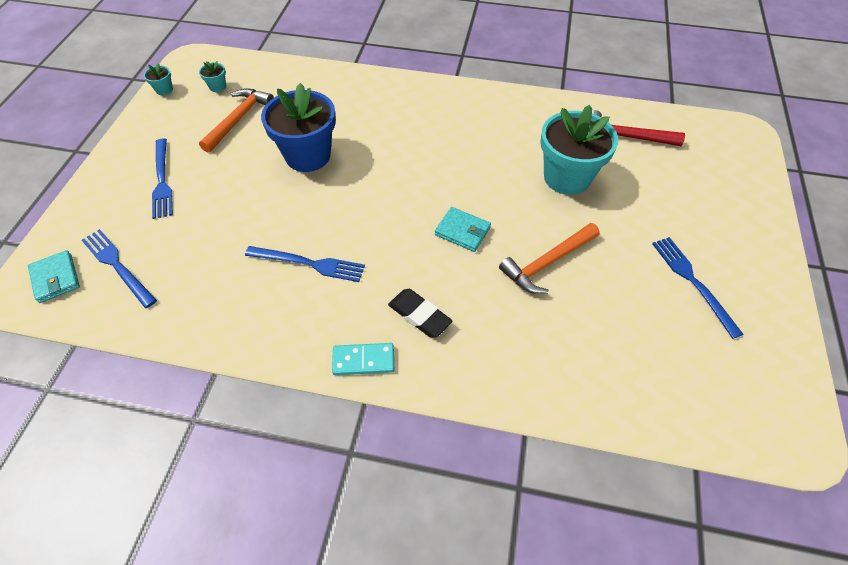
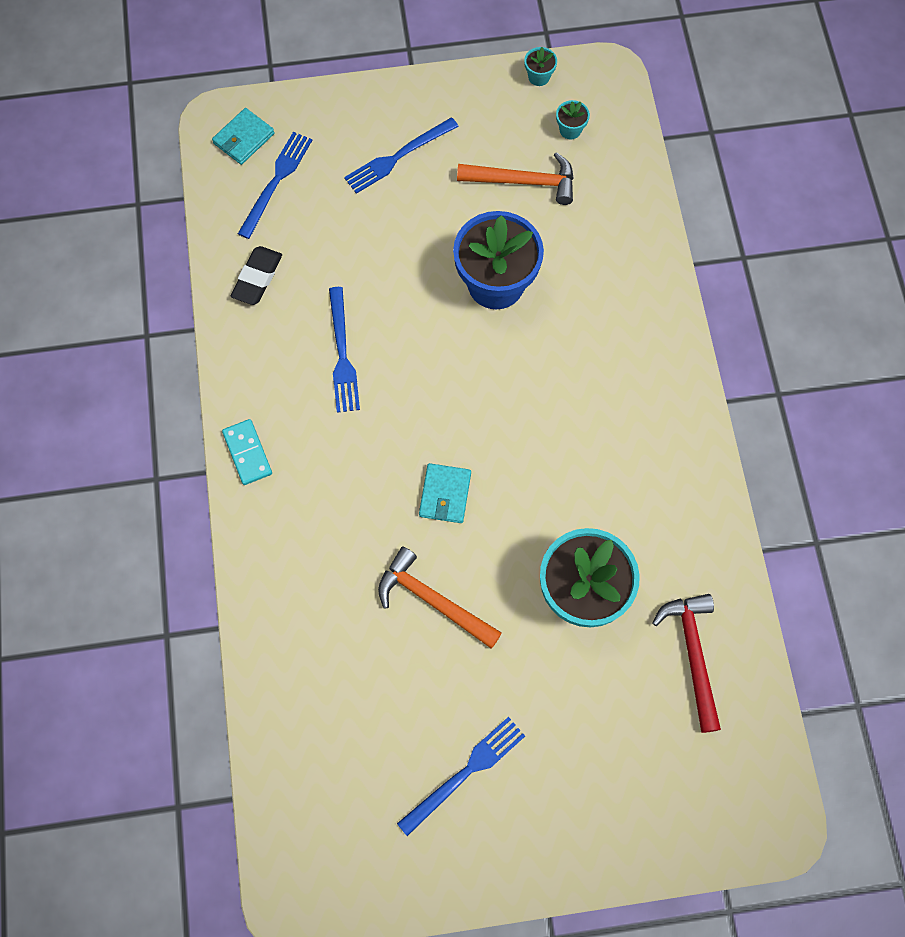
camera: 70 degrees right, 15 degrees up
black eraser [388,289,452,337] -> black eraser moved to [231,246,282,305]

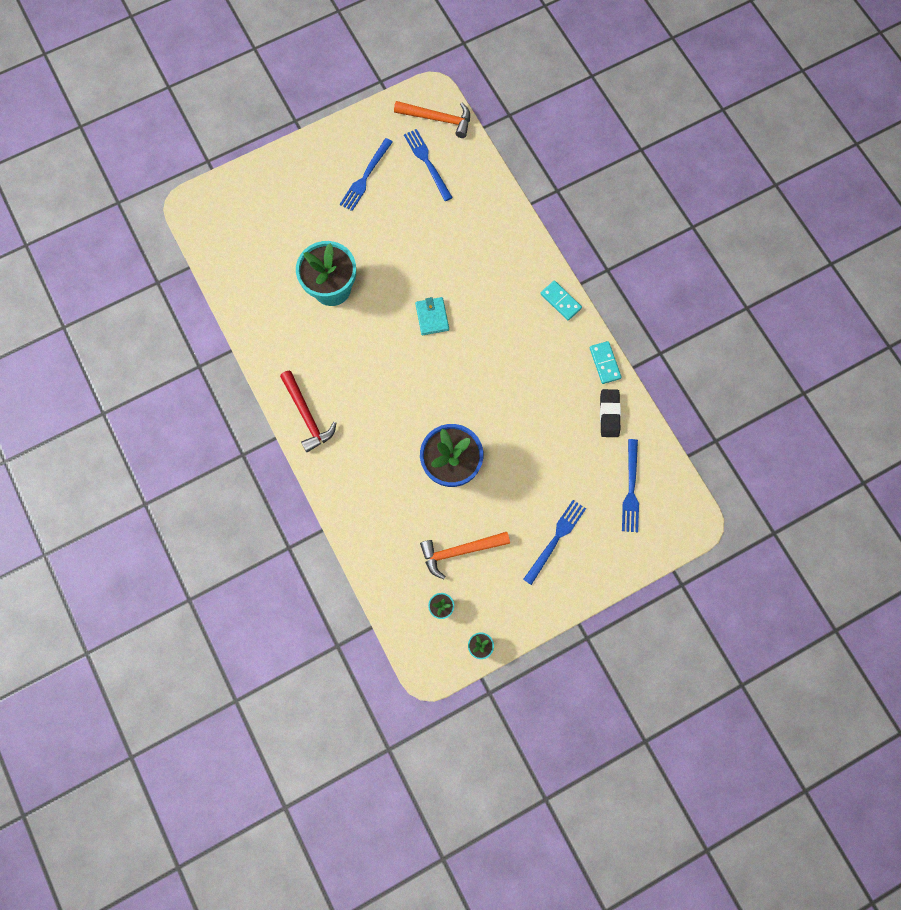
camera: 160 degrees right, 5 degrees up
turquoise wallet [212,108,275,165] -> none
blue fork [329,287,360,413] -> blue fork moved to [404,129,453,201]
orange hammer [378,547,502,649] -> orange hammer moved to [394,101,470,138]
red hammer [652,594,721,733] -> red hammer moved to [280,370,336,452]
none -> turquoise domino [590,341,622,384]

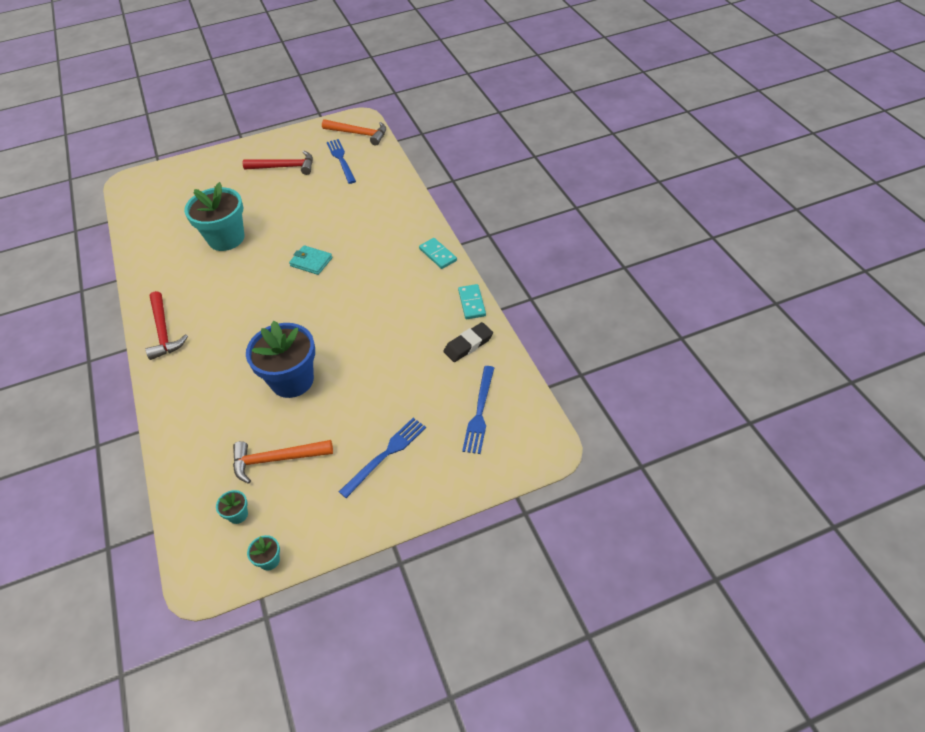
camera: 10 degrees right, 25 degrees down
blue fork [340,138,393,211] -> red hammer [243,151,313,175]
turquoise wallet [415,297,449,335] -> turquoise wallet turned 60 degrees counterclockwise [289,245,333,275]
black eraser [600,389,621,437] -> black eraser turned 45 degrees clockwise [444,322,493,362]

